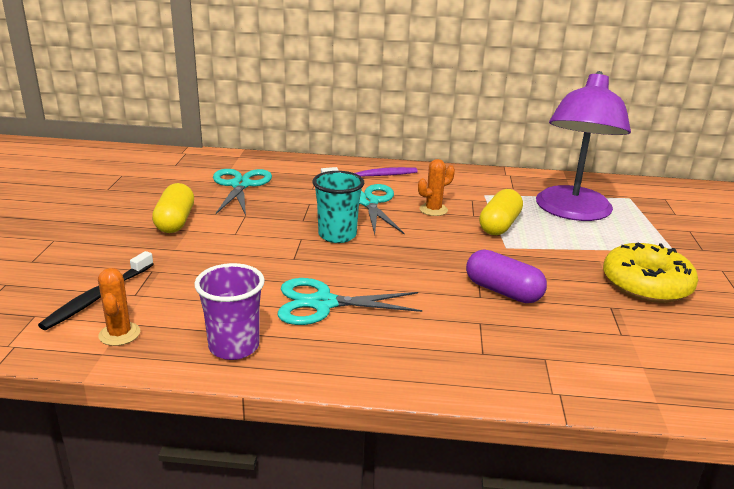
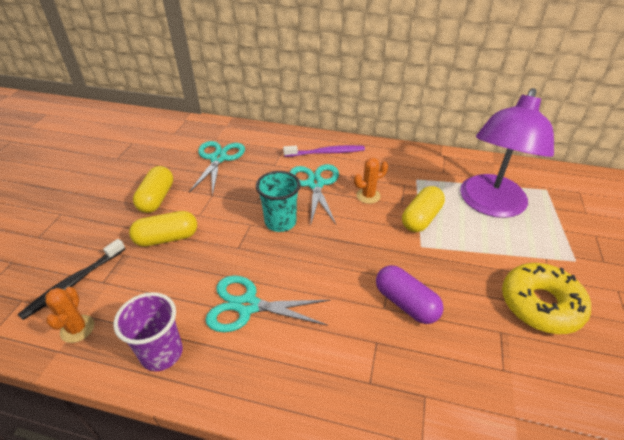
camera: 10 degrees right, 15 degrees up
none -> yellow capsule [129,211,197,247]

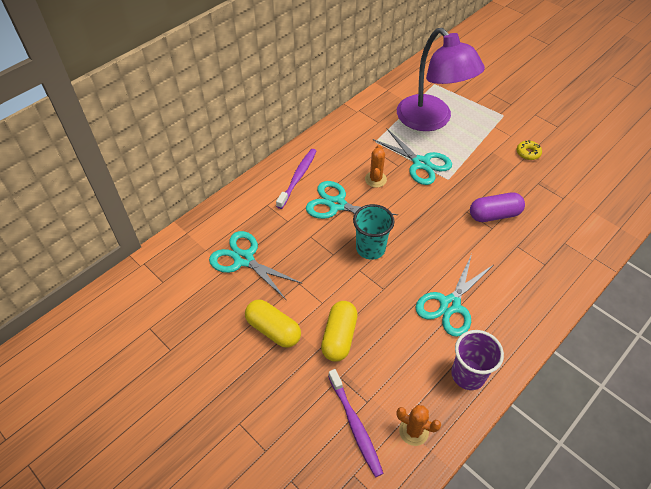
camera: 60 degrees left, 10 degrees up
black toothbrush [18,239,125,320] -> purple toothbrush [328,369,384,477]
yellow capsule [402,186,445,232] -> turquoise scissors [372,129,452,185]
yellow donut [502,263,591,334] -> yellow donut [516,140,542,160], size x0.45

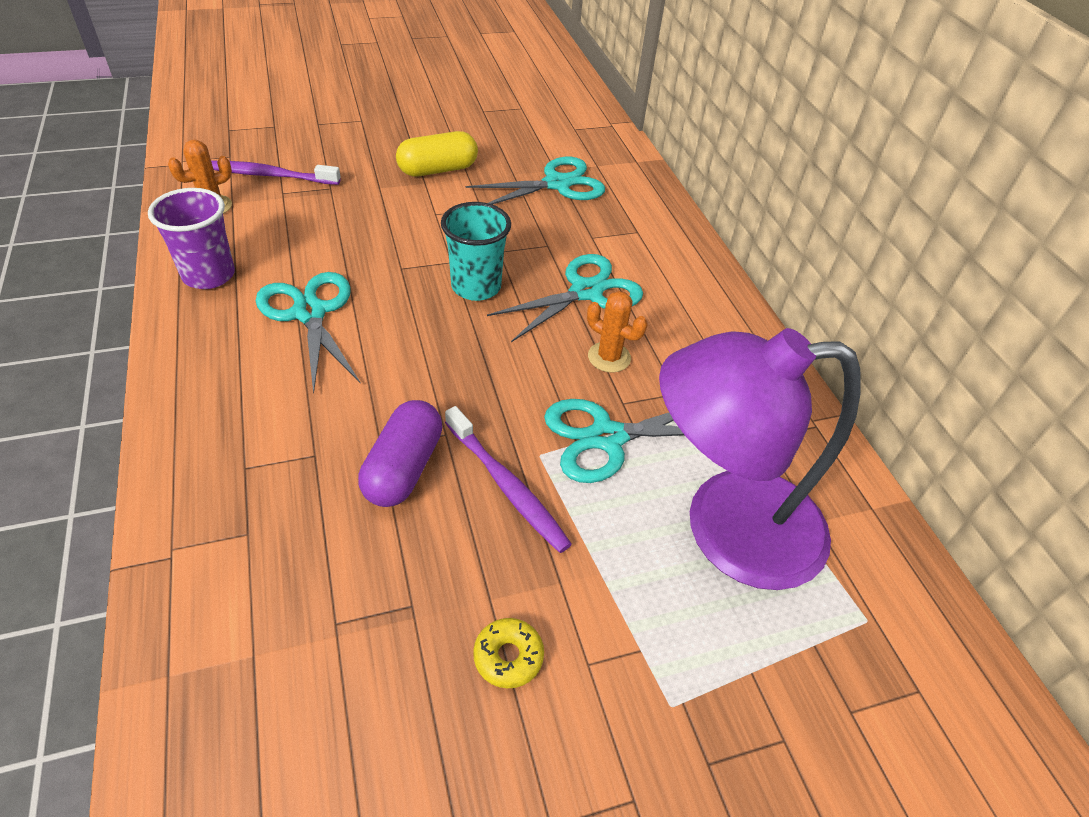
camera: 115 degrees right, 5 degrees down
purple toothbrush [276,149,317,209] -> purple toothbrush moved to [445,406,572,553]
yellow capsule [321,301,357,362] -> none

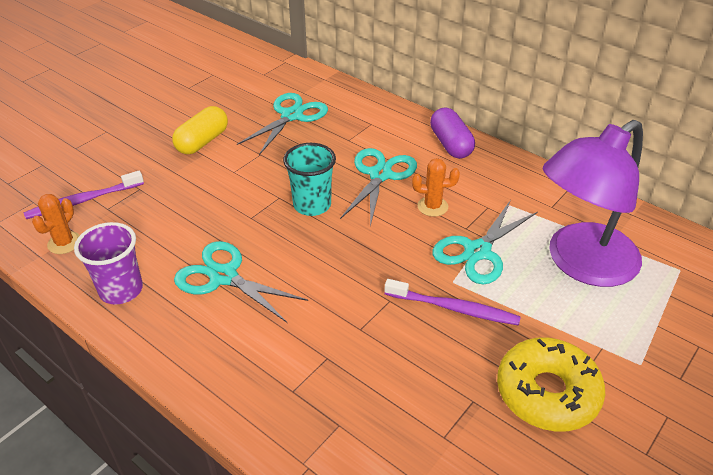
camera: 30 degrees left, 5 degrees down
purple capsule [358,400,442,507] -> purple capsule moved to [430,108,475,159]
yellow donut [473,618,544,688] -> yellow donut [497,337,605,432], size x2.23

